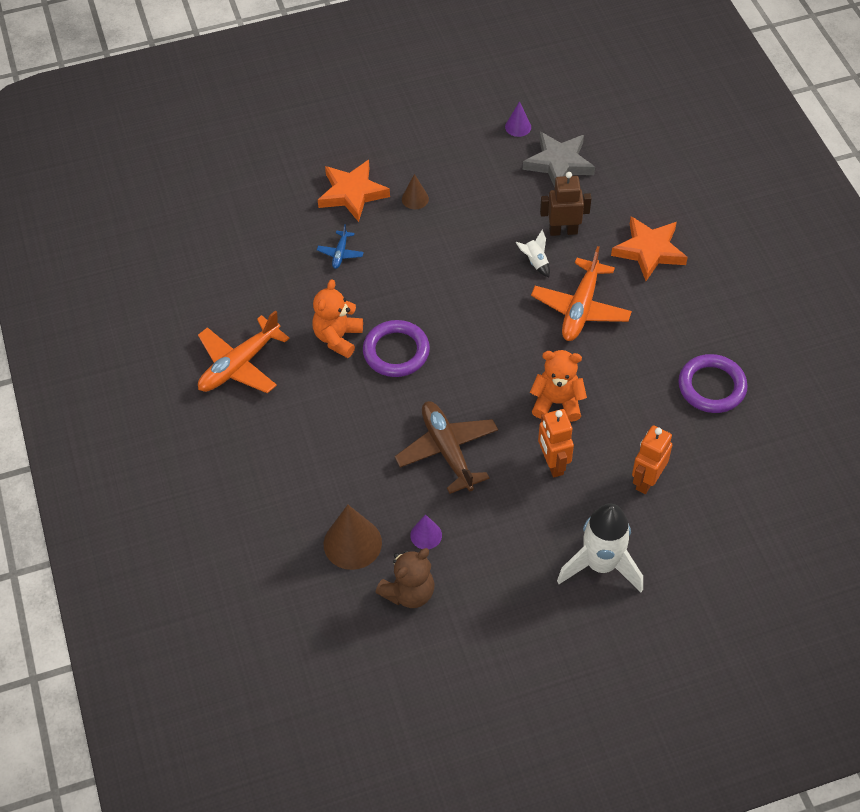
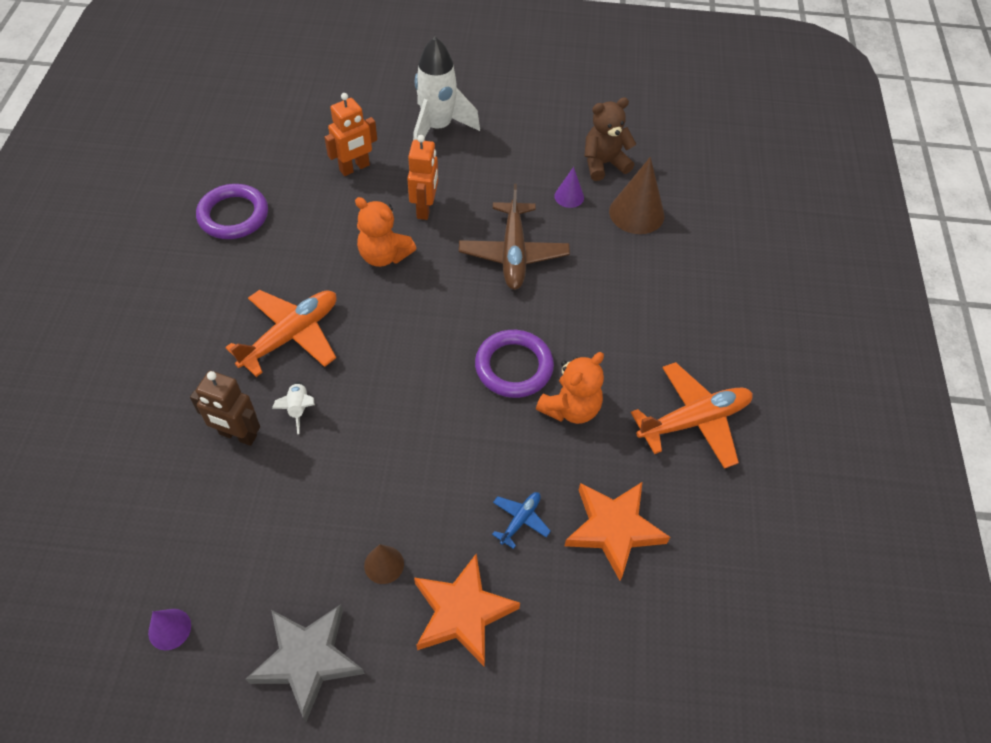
camera: 160 degrees left, 0 degrees up
grey star [523,132,595,188] -> grey star moved to [246,604,365,722]
orange star [611,216,688,281] -> orange star moved to [564,482,670,581]

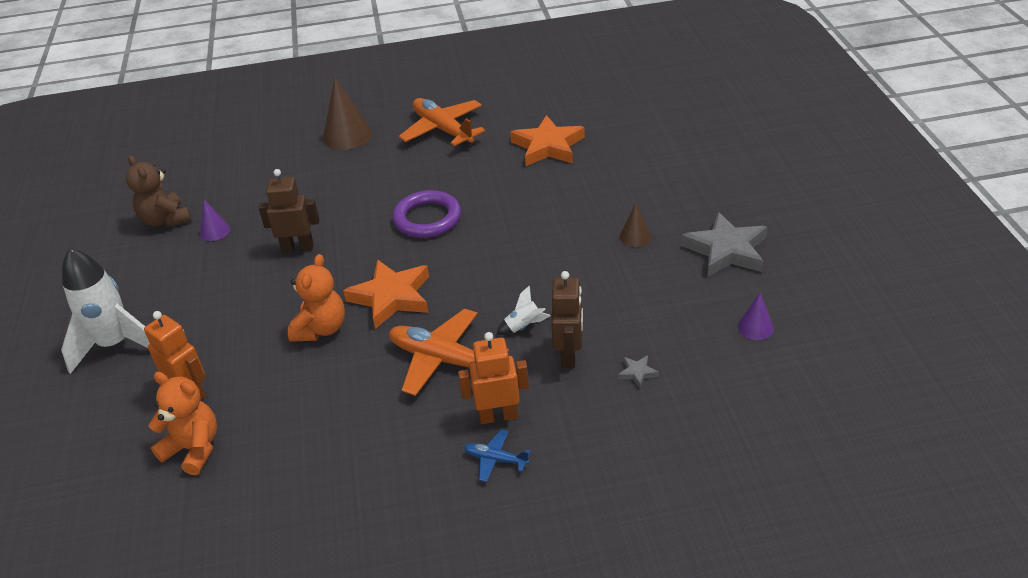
camera: 100 degrees left, 15 degrees down
purple ring [196,184,268,239] -> none
orange robot [407,135,438,220] -> orange robot moved to [458,332,529,424]
orange star [414,554,520,666] -> orange star moved to [343,259,429,329]
brown plane [459,184,570,290] -> brown robot [258,169,320,253]
blue plane [492,492,551,549] -> blue plane moved to [464,429,531,482]
orange teddy bear [536,352,604,424] -> orange teddy bear moved to [148,372,217,475]
brown cone [609,157,664,234] -> brown cone moved to [323,77,372,150]
none -> grey star [618,355,659,388]

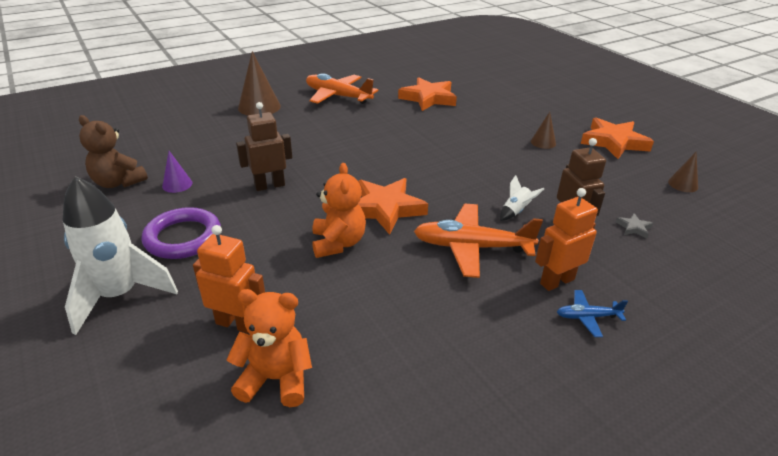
camera: 25 degrees left, 5 degrees down
purple ring [392,190,461,238] -> purple ring moved to [141,207,221,259]
grey star [681,212,767,277] -> orange star [581,117,654,159]
purple cone [738,293,774,340] -> brown cone [668,152,698,192]

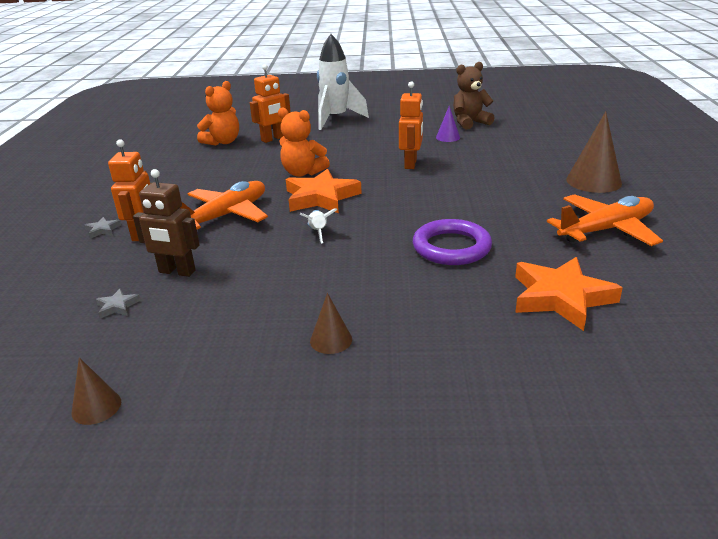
camera: 125 degrees right, 5 degrees down
purple ring [141,207,221,259] -> purple ring moved to [413,219,492,265]
brown robot [236,102,292,191] -> orange robot [399,81,423,169]
white rocket [500,175,544,221] -> white rocket moved to [299,208,337,243]
blue plane [557,290,628,337] -> grey star [84,217,121,239]
orange star [581,117,654,159] -> none

